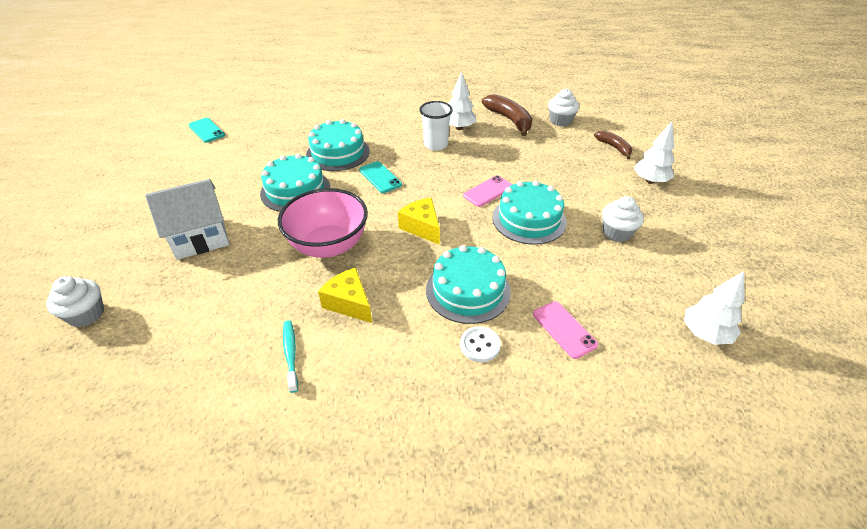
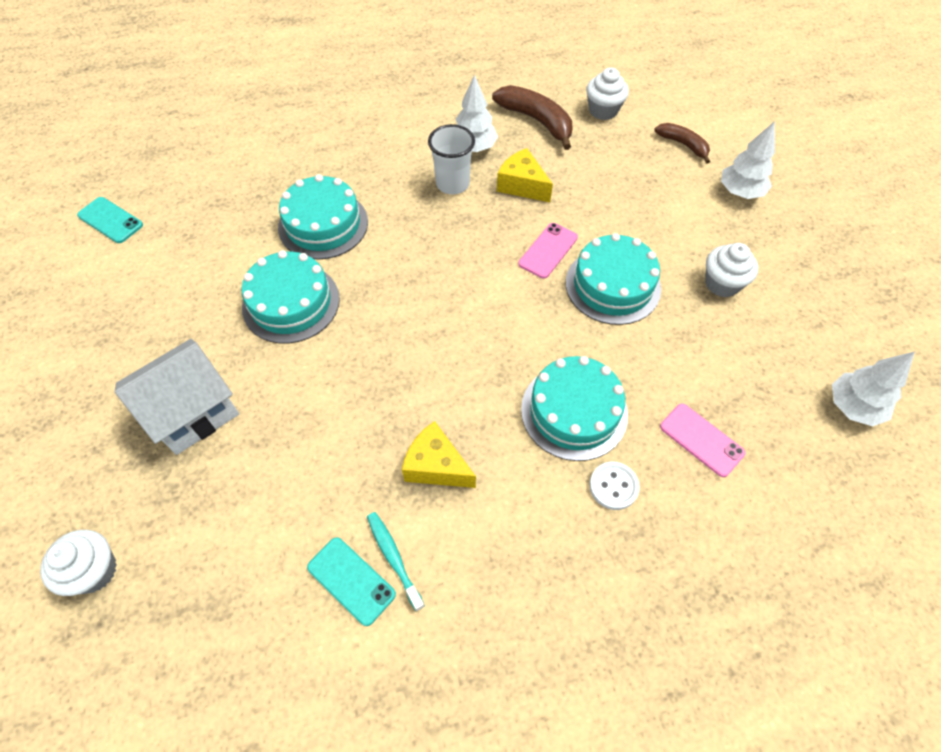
camera: 15 degrees left, 15 degrees up
pink bowl [278,188,368,258] -> none
turquoise phone [359,161,402,193] -> turquoise phone moved to [307,537,396,626]
yellow cheese [398,198,440,245] -> yellow cheese moved to [497,148,553,202]

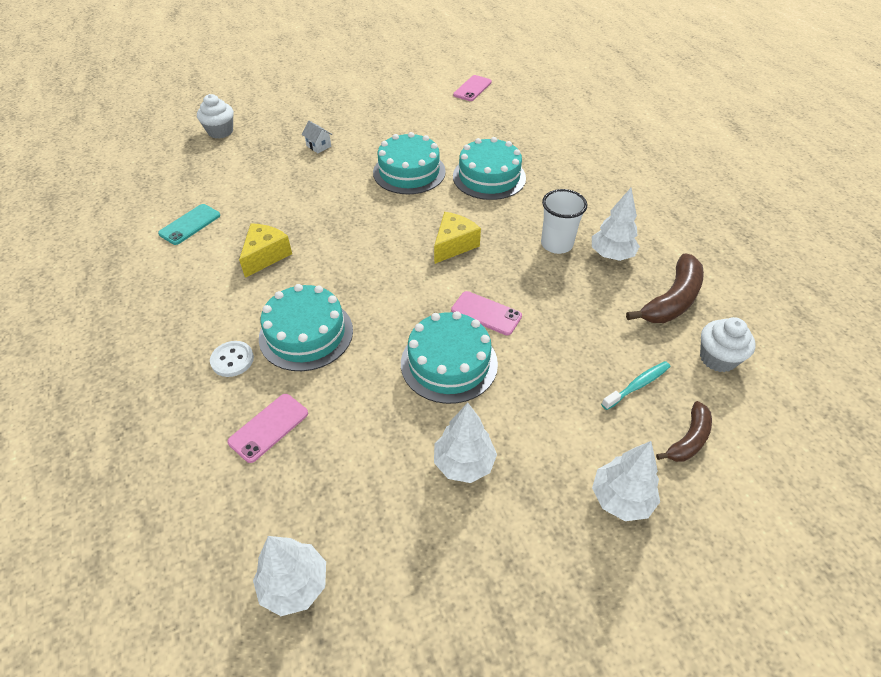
camera: 85 degrees right, 10 degrees down
turquoise phone [77,197,143,243] -> pink phone [453,75,492,101]
white house [115,339,239,455] -> white house [301,121,332,153], size x0.41
turquoise toothbrush [367,512,425,611] -> turquoise toothbrush moved to [601,361,670,410]
yellow cheese [497,148,553,202] -> yellow cheese moved to [434,212,481,264]
white cupcake [705,243,758,297] -> white tree [434,403,497,483]

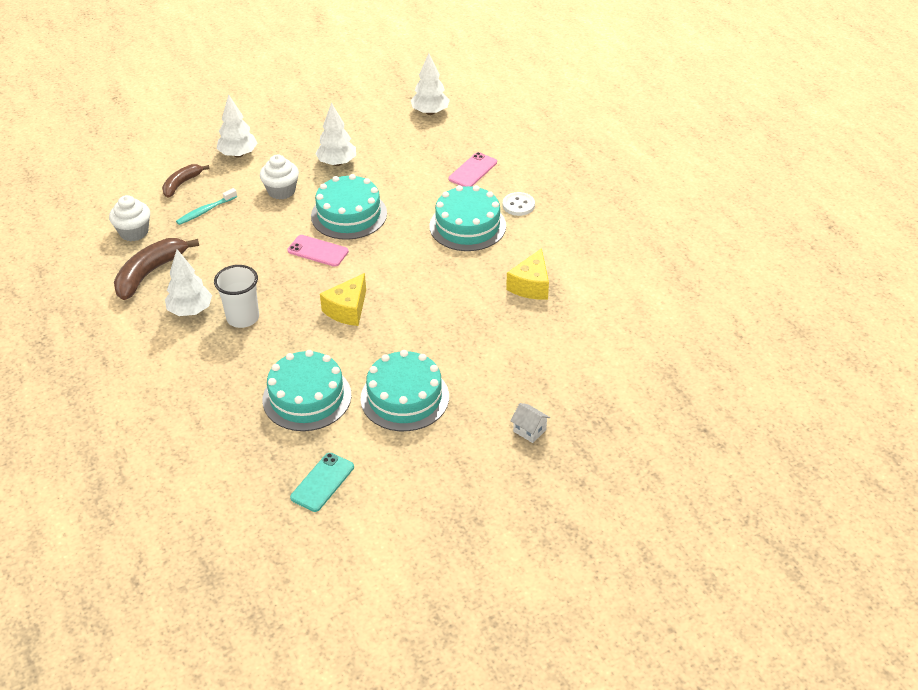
camera: 175 degrees right, 5 degrees down
turquoise phone [158,204,220,245] -> turquoise phone moved to [290,453,354,512]
white cupcake [197,94,234,139] -> white cupcake moved to [260,155,299,200]
pink phone [453,75,492,101] -> none

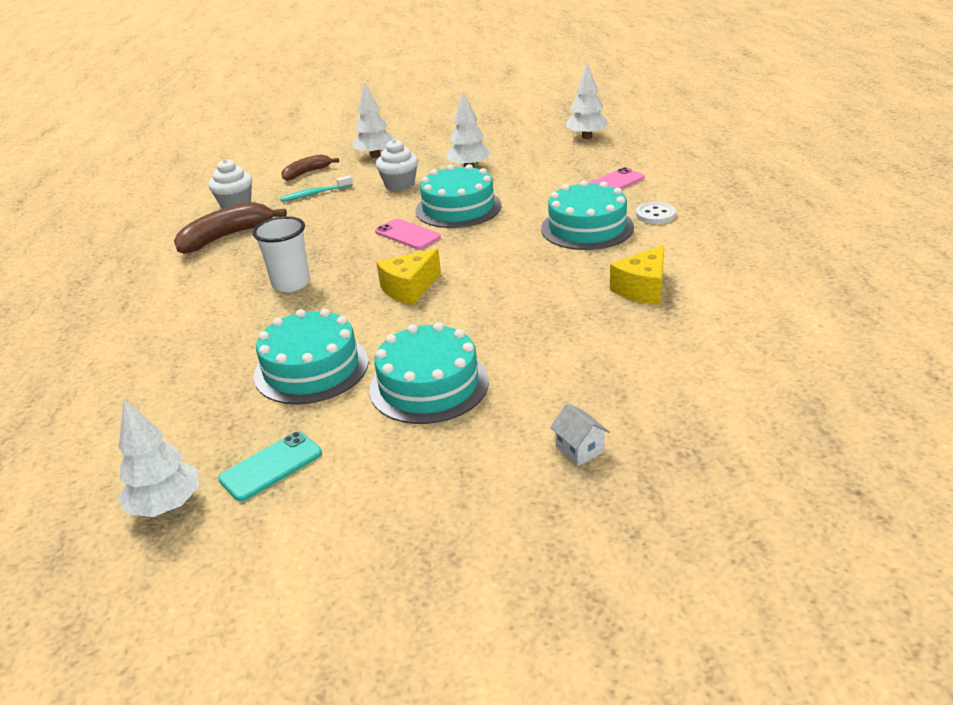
camera: 20 degrees right, 10 degrees down
white tree [165,249,212,316] -> white tree moved to [117,399,199,517]

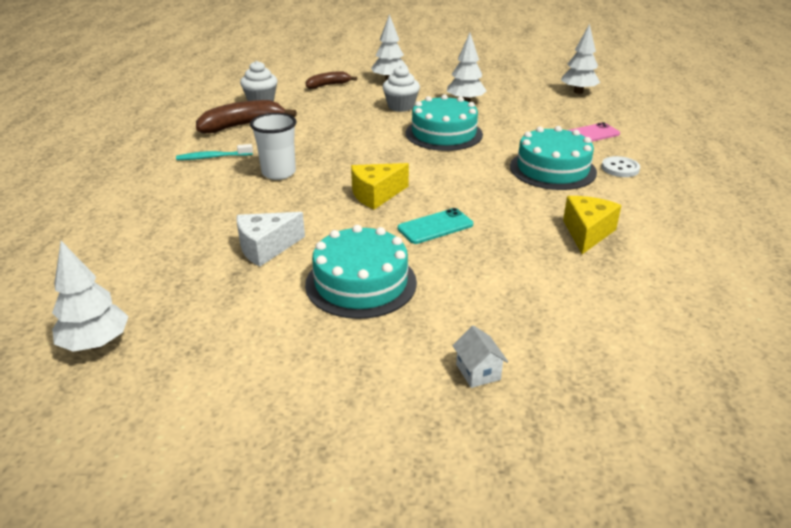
camera: 10 degrees right, 0 degrees up
turquoise phone [218,432,322,501] -> turquoise phone moved to [398,208,473,244]
turquoise cake [254,309,369,404] -> white cheese [237,212,305,267]
turquoise toothbrush [280,175,353,202] -> turquoise toothbrush moved to [176,144,253,160]
pink phone [375,219,441,249] -> none
yellow cheese [610,245,664,305] -> yellow cheese turned 150 degrees clockwise [563,196,622,254]

